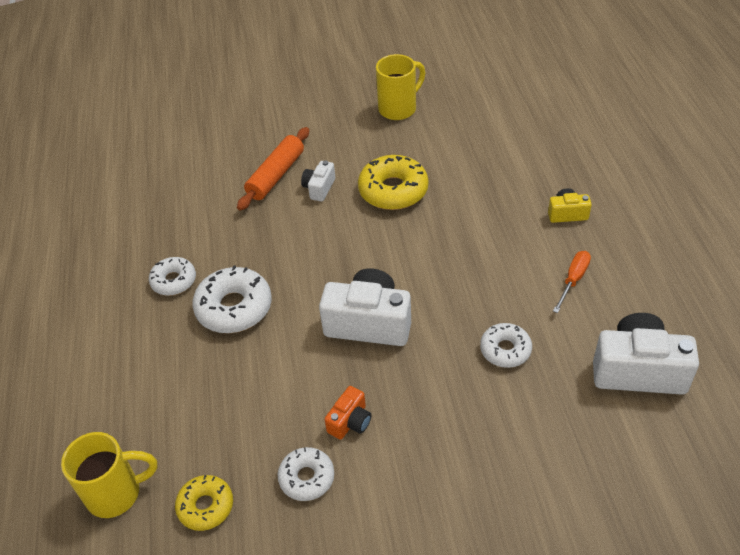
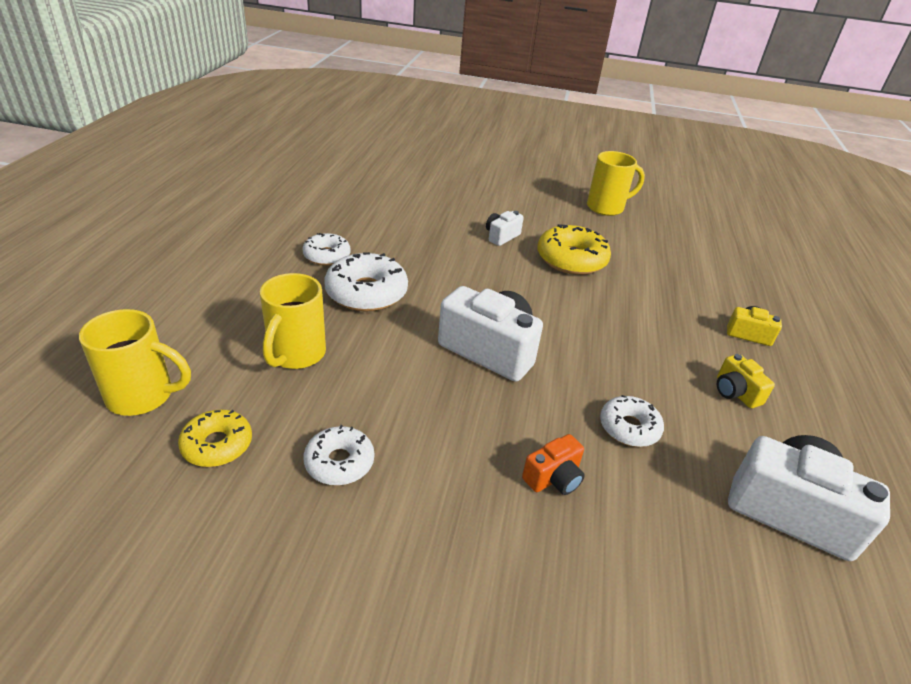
camera: 15 degrees right, 10 degrees down
orange rolling pin [237,127,309,211] -> none
orange camera [324,386,371,440] -> orange camera moved to [522,434,585,495]
orange screwdriver [553,251,591,313] -> yellow camera [717,354,775,408]
none -> yellow mug [260,273,326,369]

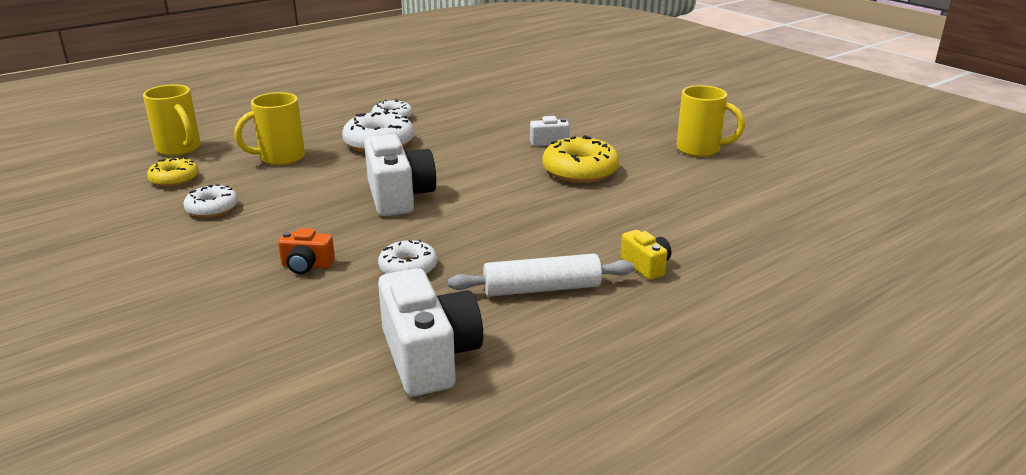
camera: 45 degrees right, 10 degrees down
yellow camera [717,354,775,408] -> white rolling pin [448,254,634,297]

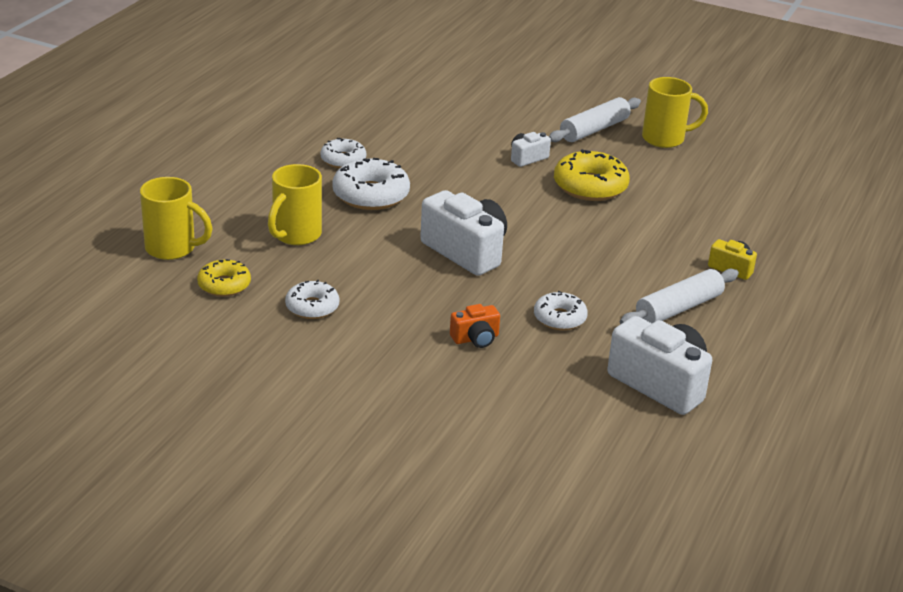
camera: 30 degrees left, 5 degrees up
none -> white rolling pin [549,97,641,142]

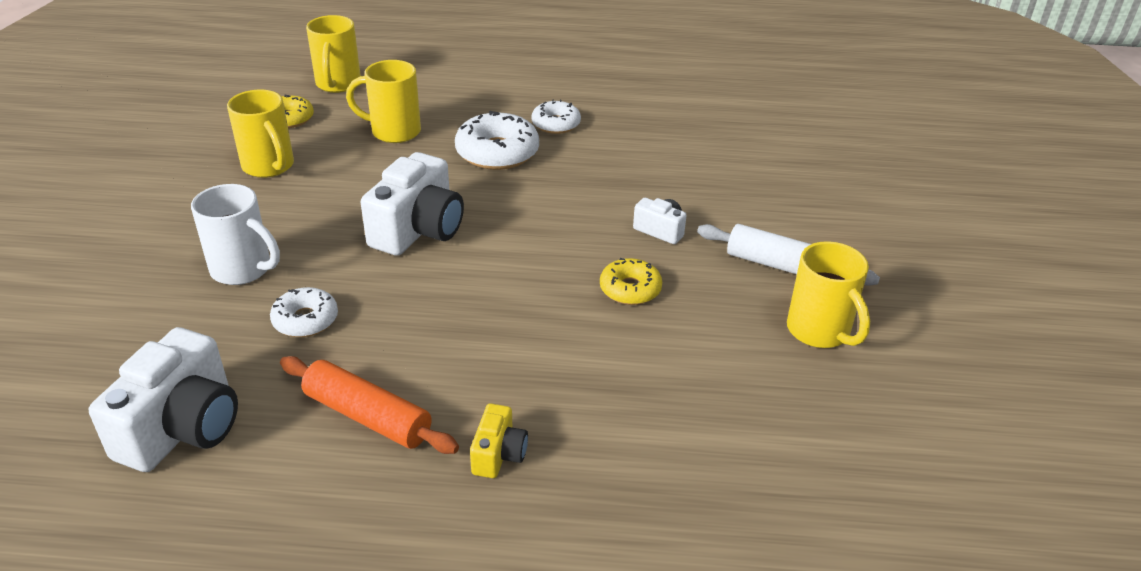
camera: 70 degrees right, 5 degrees up
white donut [285,280,340,319] -> yellow mug [227,90,294,178]
orange camera [450,304,500,348] -> white mug [191,184,280,285]
yellow donut [554,149,630,201] -> yellow donut [600,258,662,305], size x0.62
white rolling pin [620,269,739,324] -> orange rolling pin [280,356,459,454]

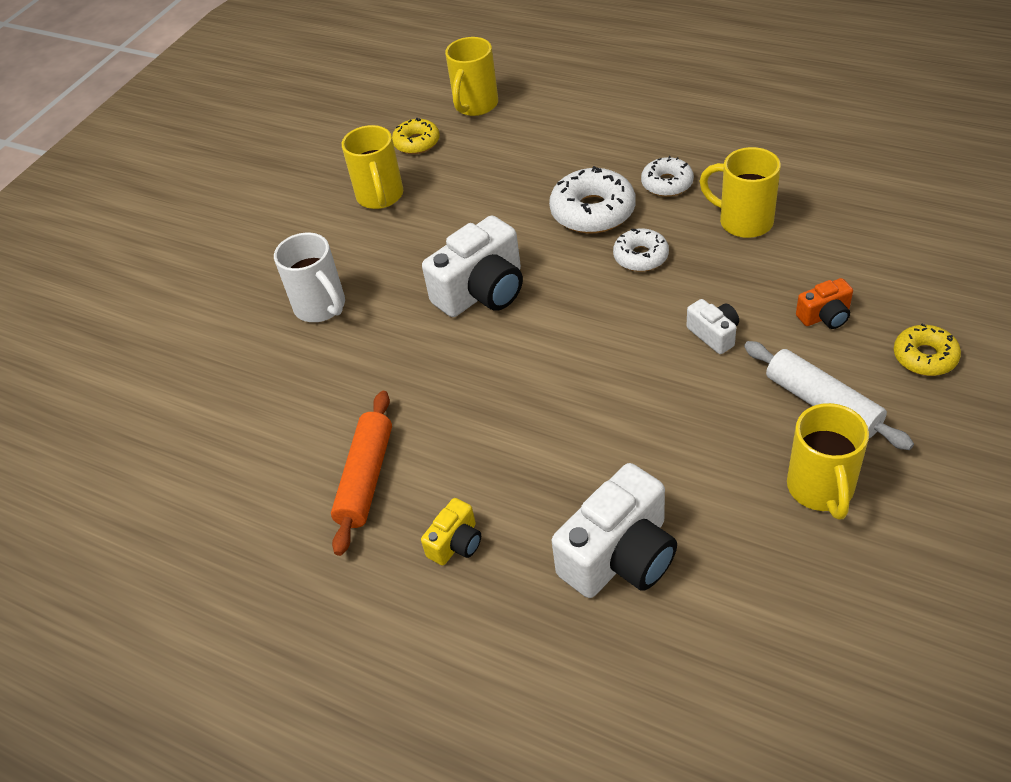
camera: 30 degrees right, 10 degrees up
white camera [89,327,238,472] -> white camera moved to [552,463,677,598]
white donut [270,287,338,337] -> white donut moved to [613,228,669,272]
orange rolling pin [280,356,459,454] -> orange rolling pin turned 45 degrees clockwise [331,391,392,556]
yellow mug [346,60,421,143] -> yellow mug moved to [700,147,781,238]
yellow donut [600,258,662,305] -> yellow donut moved to [894,324,961,376]
none -> orange camera [796,278,853,329]

